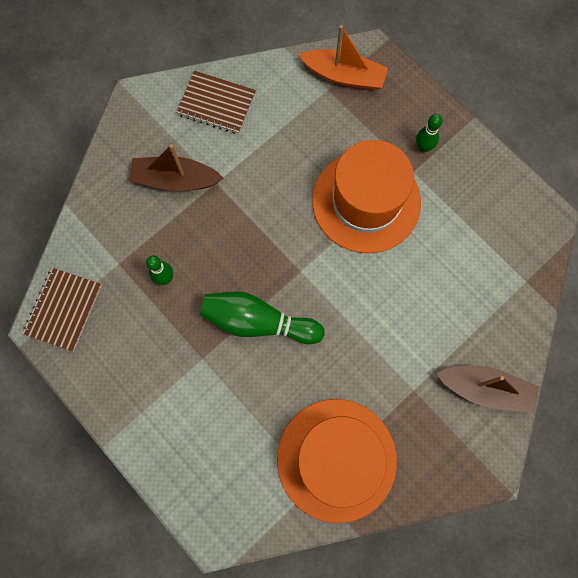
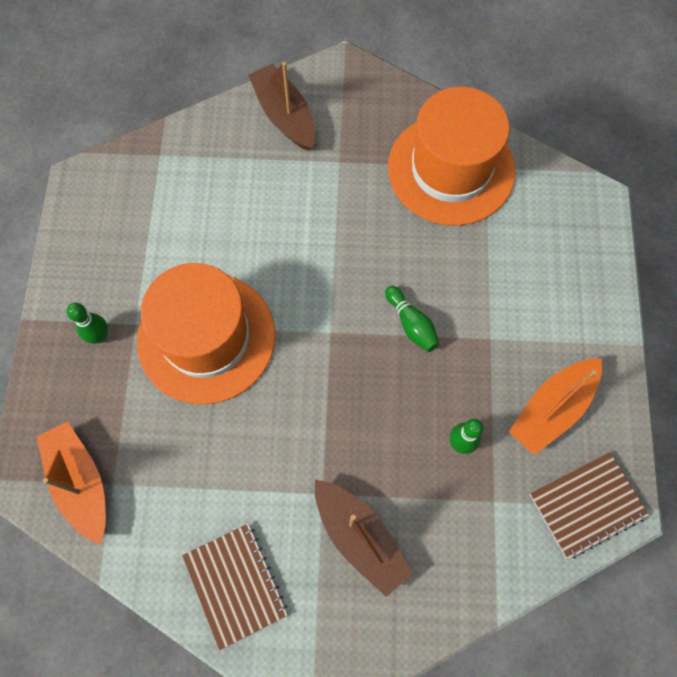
camera: 135 degrees left, 5 degrees down
green bowling pin [200,292,324,344] -> green bowling pin [385,286,440,352], size x0.54
none -> orange boat [509,358,602,455]

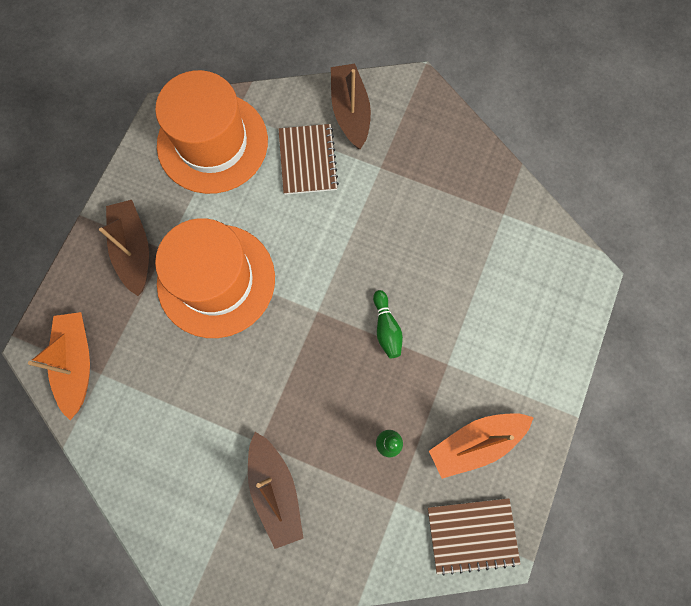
camera: 20 degrees right, 5 degrees up
green bowling pin [67,303,108,344] -> brown boat [99,200,149,296]
brown notebook [182,523,288,650] -> brown notebook moved to [278,124,339,195]
orange hat [388,87,515,226] -> orange hat moved to [155,70,268,194]

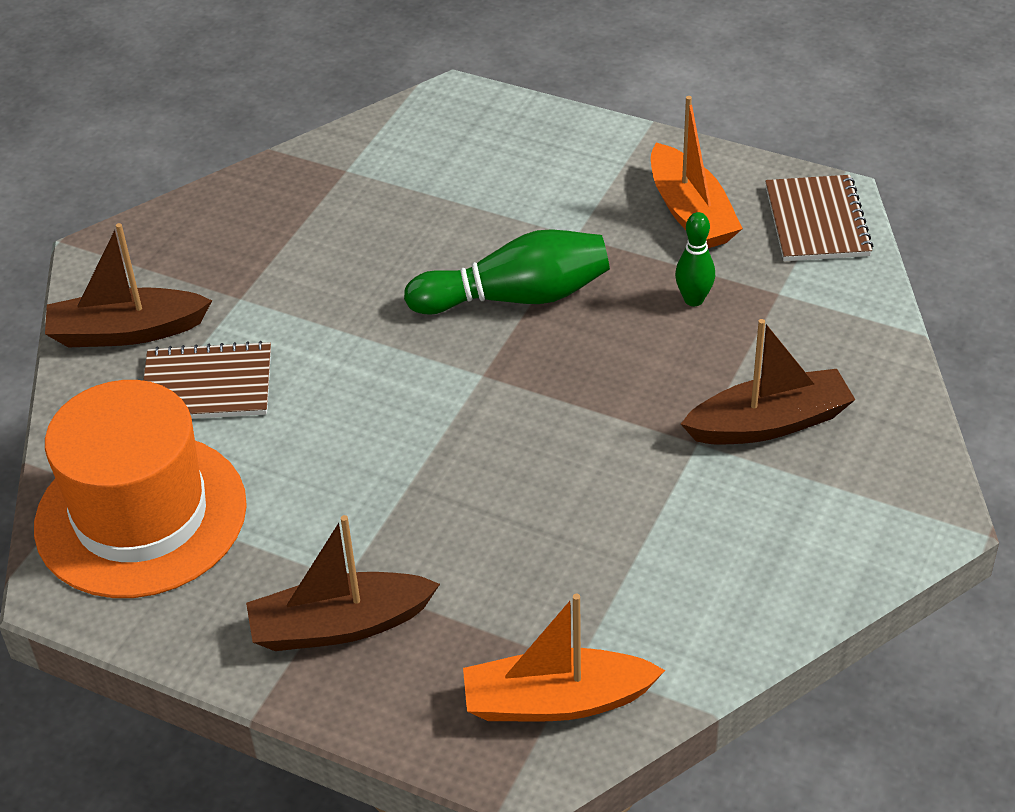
camera: 85 degrees left, 30 degrees down
orange hat [155,218,275,338] -> none
green bowling pin [373,290,403,358] -> green bowling pin [404,229,610,315], size x1.84

